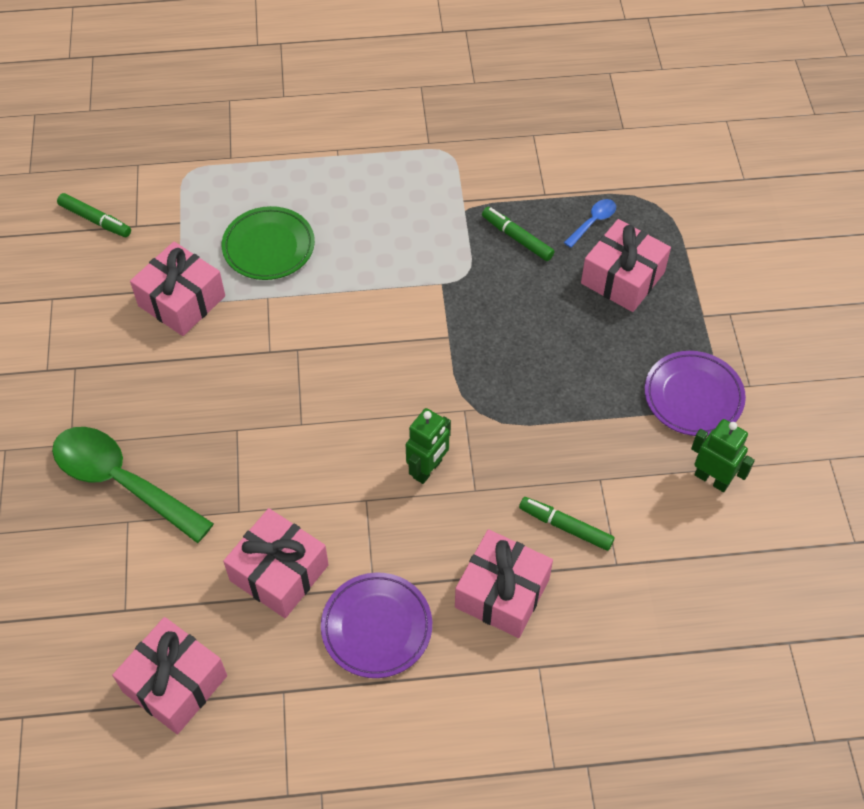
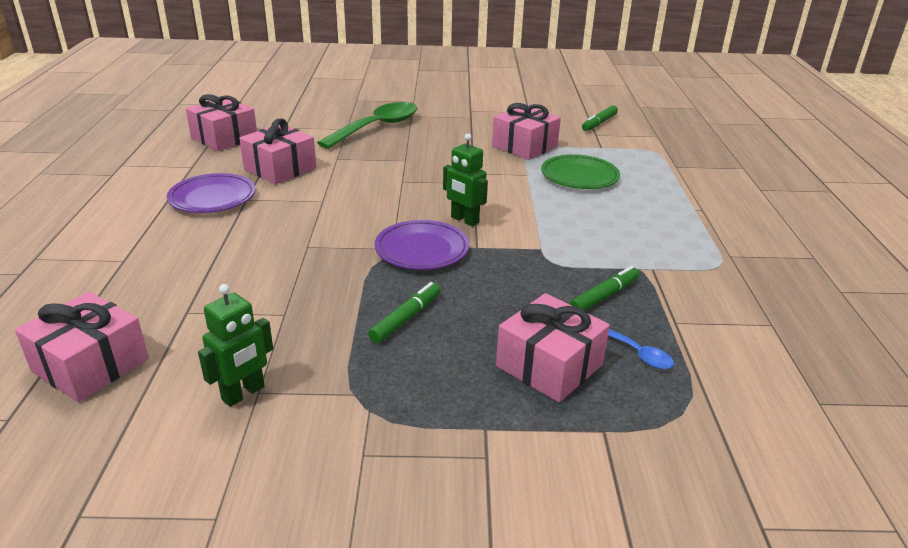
camera: 95 degrees right, 25 degrees down
green robot [406,408,451,484] -> green robot moved to [443,134,488,226]
pink gift [455,529,553,638] -> pink gift moved to [15,292,149,402]
green marker [519,497,614,551] -> green marker moved to [368,282,441,344]
purple plate [645,351,746,436] -> purple plate moved to [374,220,469,270]

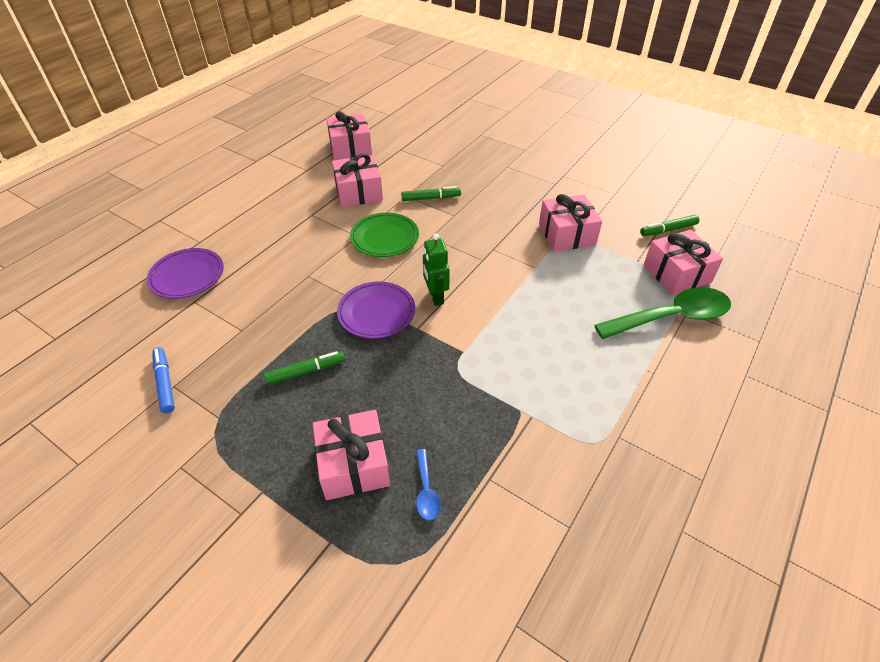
camera: 35 degrees right, 15 degrees up
pink gift [15,292,149,402] -> pink gift moved to [644,230,723,295]
purple plate [167,173,255,213] -> purple plate moved to [147,248,224,299]
green robot [198,284,273,407] -> blue marker [152,347,175,413]
green spoon [317,102,417,149] -> green spoon moved to [594,287,731,339]
green plate [541,154,620,189] -> green plate moved to [350,213,419,257]
green marker [569,266,639,311] -> green marker moved to [401,186,461,201]

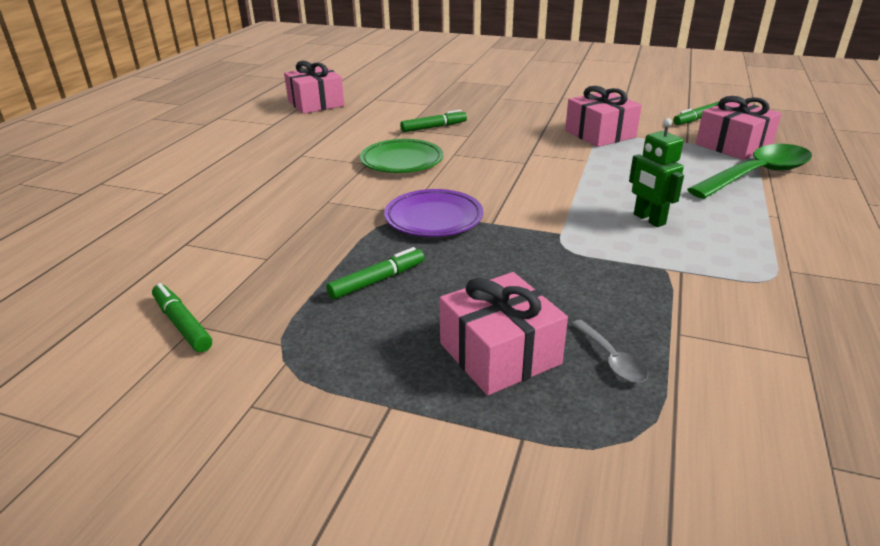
camera: 15 degrees left, 15 degrees down
purple plate [147,248,224,299] -> none
blue marker [152,347,175,413] -> green marker [152,283,212,352]
pink gift [332,153,383,207] -> none
blue spoon [416,449,441,520] -> grey spoon [571,320,648,383]
green robot [423,234,450,306] -> green robot moved to [629,118,684,227]

